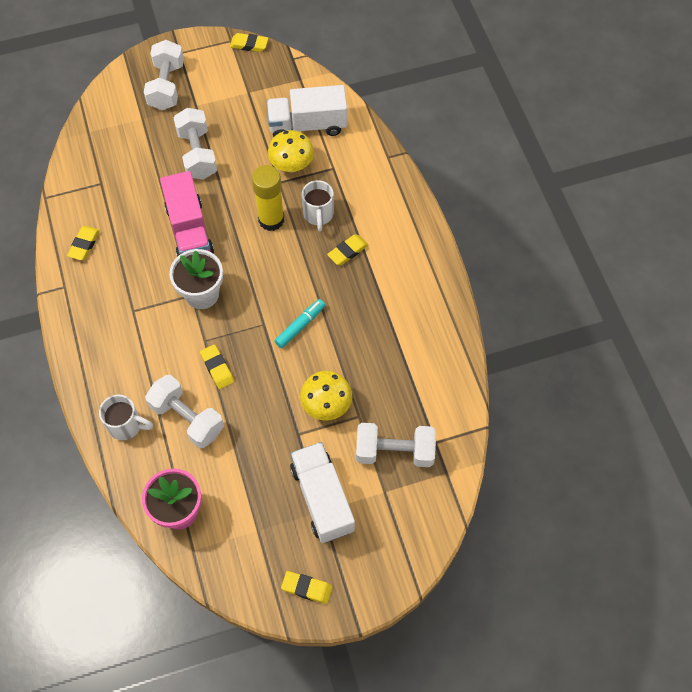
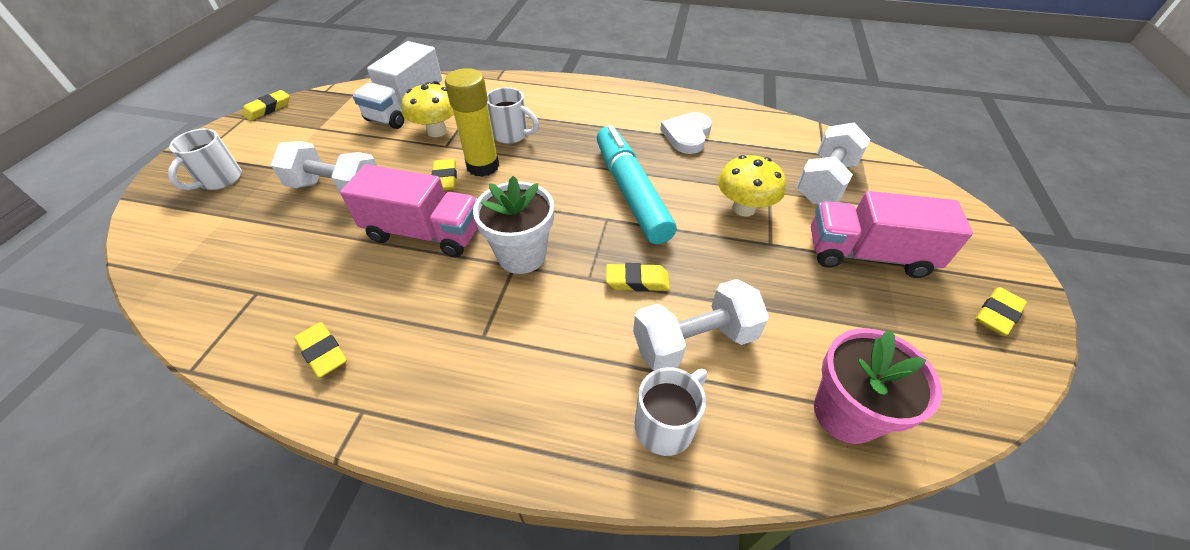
camera: 60 degrees left, 15 degrees down
white dumbbell [144,40,184,110] -> white mug [168,129,242,190]
turquoise marker [275,299,325,348] -> turquoise marker [597,125,677,244], size x1.99
white truck [290,442,355,543] -> pink truck [811,191,973,278]
yellow eraser [327,234,368,265] -> yellow eraser moved to [432,159,457,191]
none -> white heart [660,112,712,154]

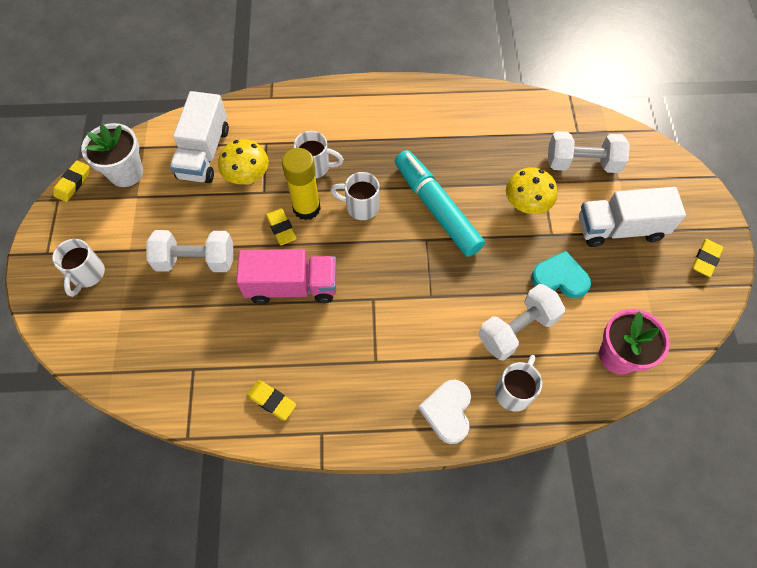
camera: 15 degrees left, 15 degrees up
white flower pot [473,176,554,274] -> white flower pot moved to [81,123,143,187]
yellow eraser [606,263,670,292] -> none
white heart [660,112,712,154] -> white heart moved to [418,380,471,444]
white dumbbell [796,123,871,204] -> white dumbbell turned 75 degrees clockwise [548,131,630,173]
pink truck [811,191,973,278] -> white truck [579,187,686,247]
none -> white mug [330,172,380,220]
none -> turquoise heart [531,251,591,298]

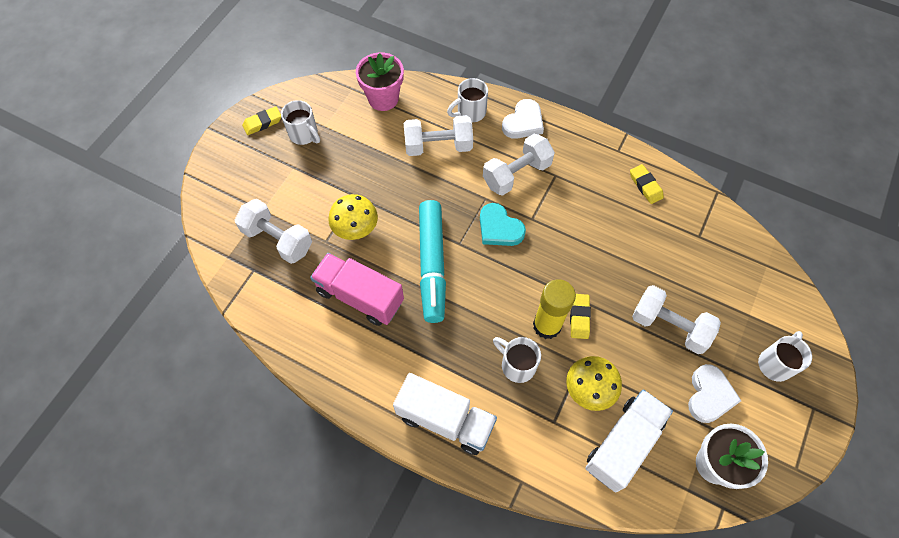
camera: 150 degrees left, 0 degrees up
yellow eraser [53,160,90,202] -> none
pink truck [236,249,336,304] -> pink truck moved to [310,253,404,326]
white mug [330,172,380,220] -> white mug moved to [281,100,320,145]
turquoise heart [531,251,591,298] -> turquoise heart moved to [480,203,526,246]
white truck [579,187,686,247] -> white truck moved to [393,373,497,455]
none -> white dumbbell [483,134,555,196]
none -> white heart [688,364,741,423]

